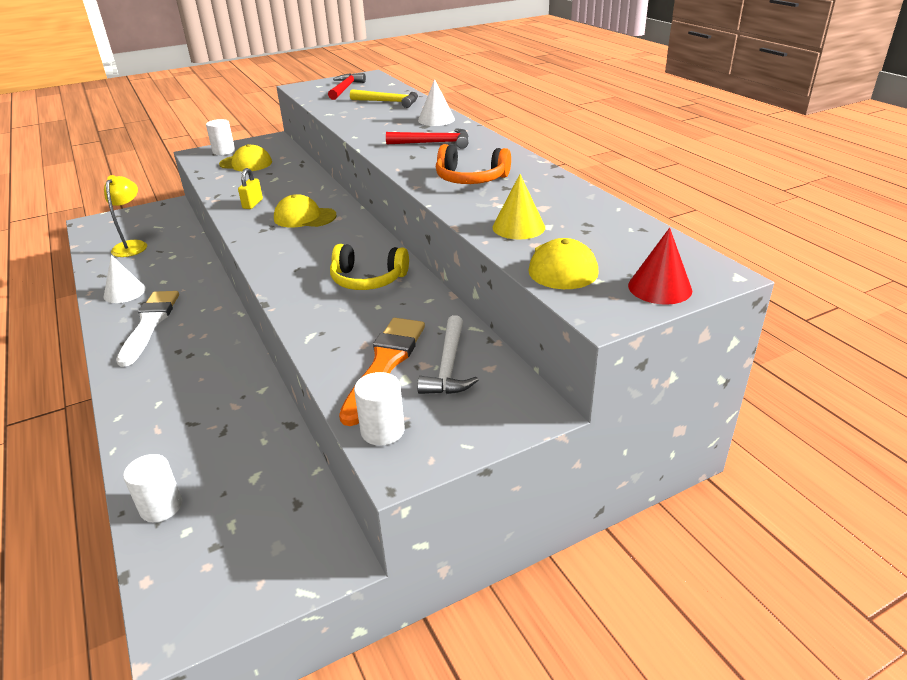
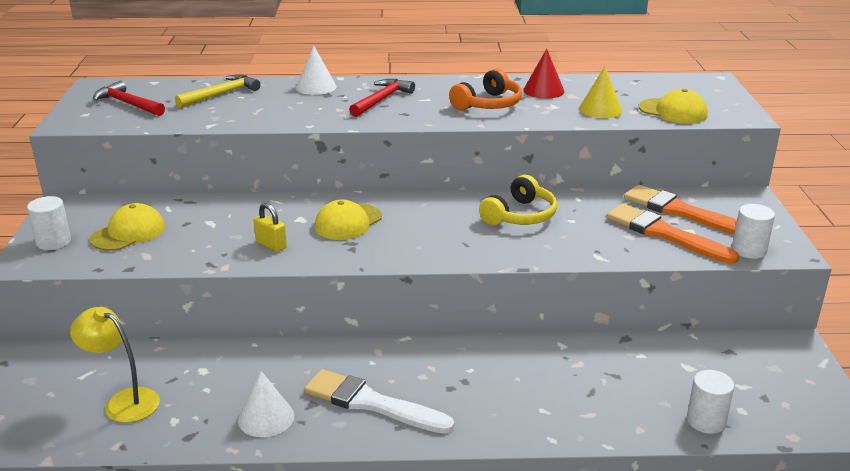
camera: 65 degrees left, 5 degrees down
white hammer [417,315,478,394] -> orange brush [624,184,737,235]
red cone [628,228,692,305] -> red cone moved to [523,49,565,99]

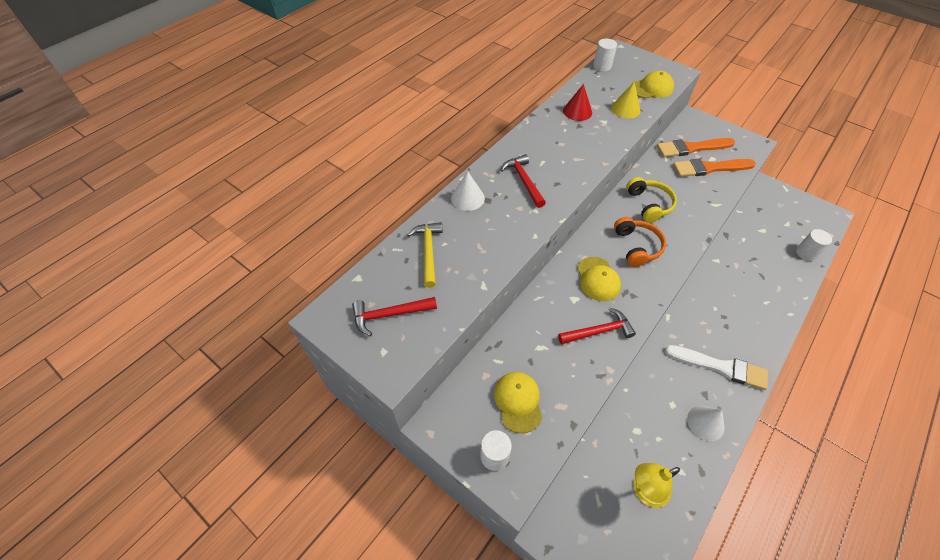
camera: 50 degrees left, 25 degrees up
yellow padlock [254,203,287,252] -> red hammer [558,308,636,344]
white brush [304,369,454,434] -> white brush turned 135 degrees counterclockwise [665,345,768,390]
orange headphones [449,69,522,110] -> orange headphones moved to [614,217,666,267]
white cylinder [732,204,775,259] -> white cylinder moved to [593,39,617,72]

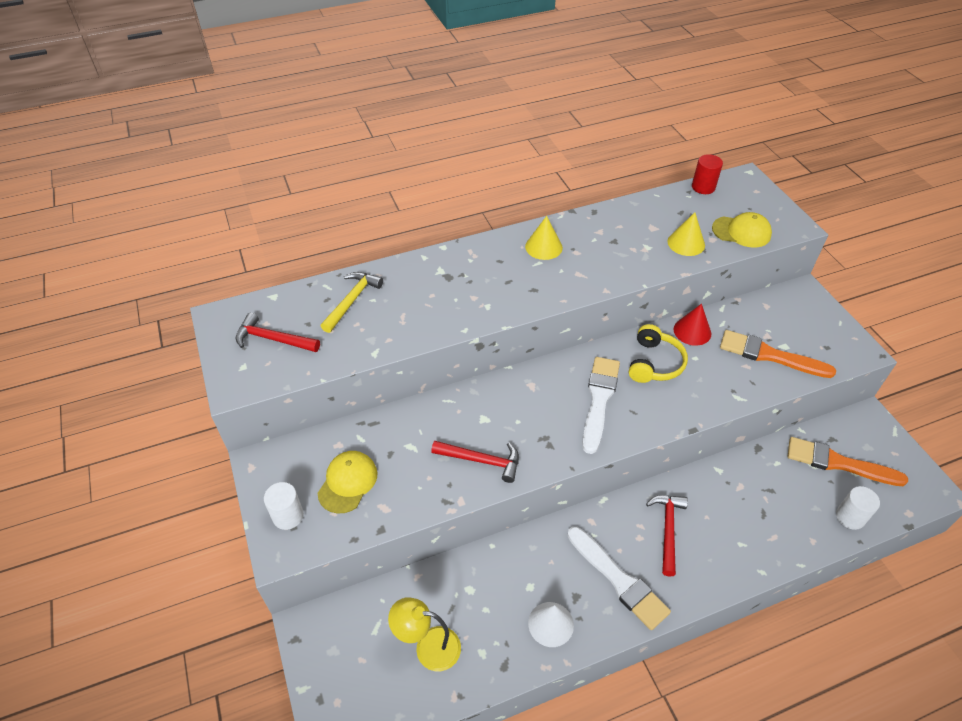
camera: 30 degrees right, 5 degrees down
white cone [451,171,485,211] -> none
red hammer [501,154,546,208] -> red hammer moved to [646,495,688,577]
red cone [563,84,592,121] -> red cone moved to [674,304,711,346]
yellow cap [577,257,621,301] -> none
white cylinder [593,39,617,72] -> red cylinder [692,154,723,194]
orange headphones [614,217,666,267] -> white brush [582,357,620,454]
orange brush [657,138,735,157] -> orange brush moved to [787,437,908,486]
none -> yellow cone [525,216,563,260]

